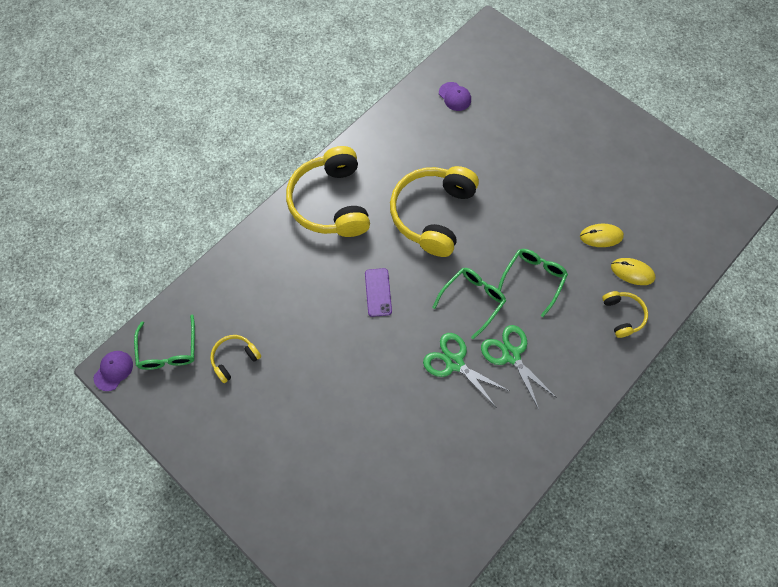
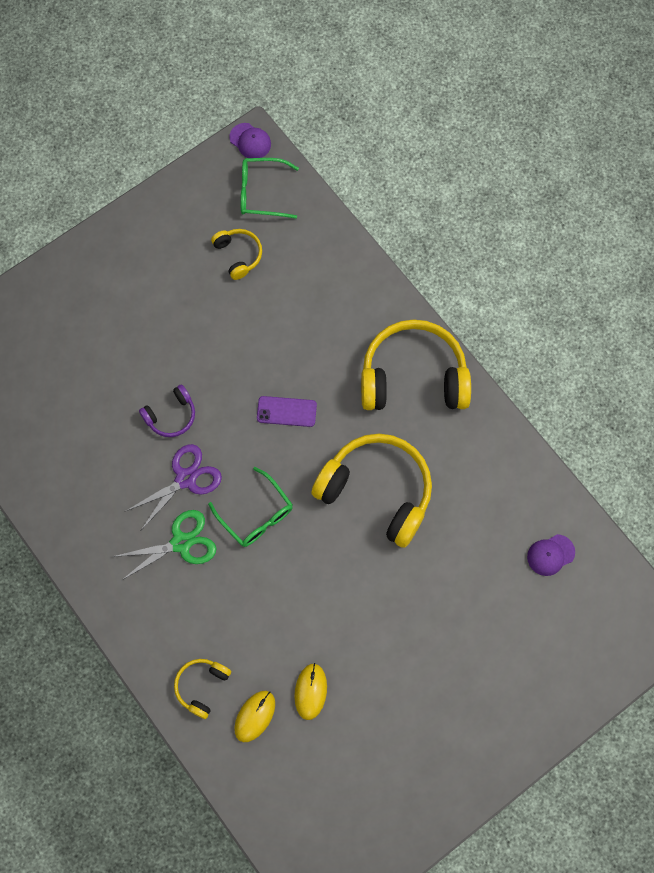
camera: 100 degrees right, 5 degrees up
green scissors [423,333,509,407] -> purple scissors [124,444,222,530]
green glasses [498,249,568,317] -> none
yellow headphones [602,291,648,338] -> yellow headphones turned 120 degrees clockwise [174,659,231,719]
none -> purple headphones [139,385,195,437]

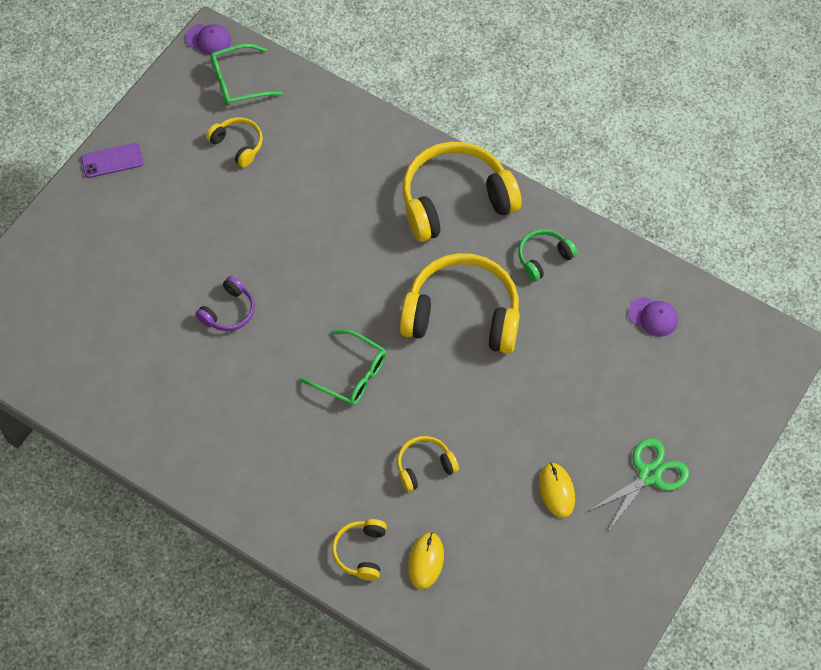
camera: 20 degrees left, 10 degrees down
green scissors [112,510,216,580] -> green scissors moved to [589,438,689,531]
purple scissors [124,444,222,530] -> none
purple phone [257,396,317,427] -> purple phone moved to [81,143,144,178]
yellow mouse [294,663,327,720] -> yellow mouse moved to [539,463,575,518]
purple cap [527,534,575,576] -> purple cap turned 105 degrees counterclockwise [628,297,678,337]
none -> yellow headphones [397,436,459,492]
none -> green headphones [518,229,577,281]

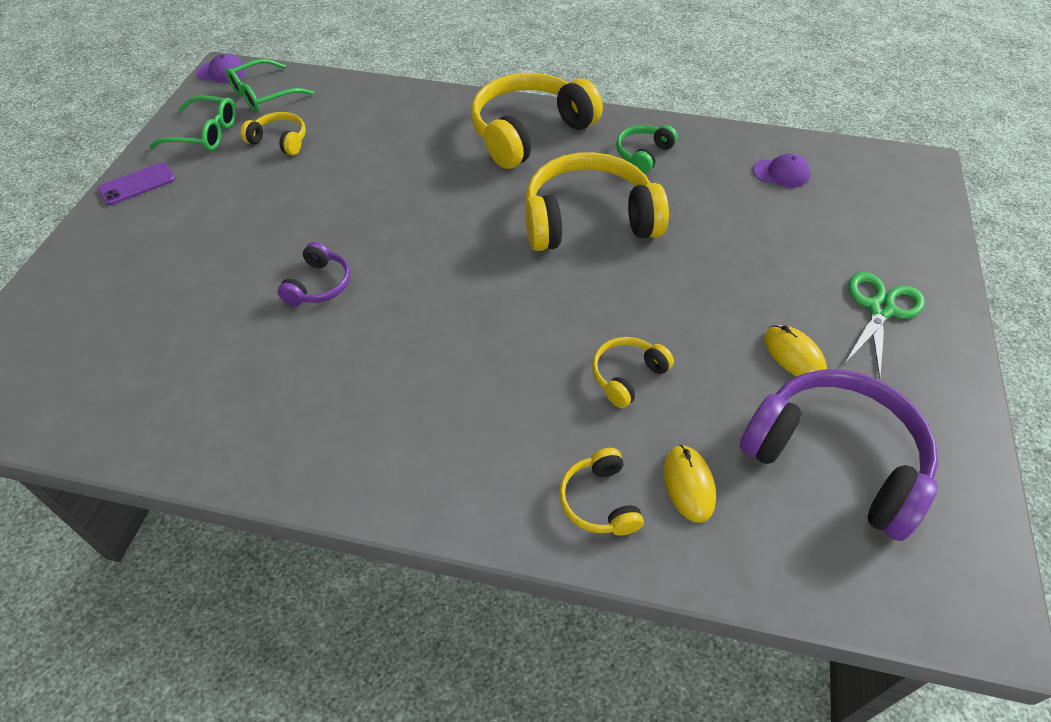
camera: 20 degrees left, 10 degrees down
green glasses [299,330,386,406] -> green glasses moved to [150,95,236,151]
none -> purple headphones [739,370,938,541]

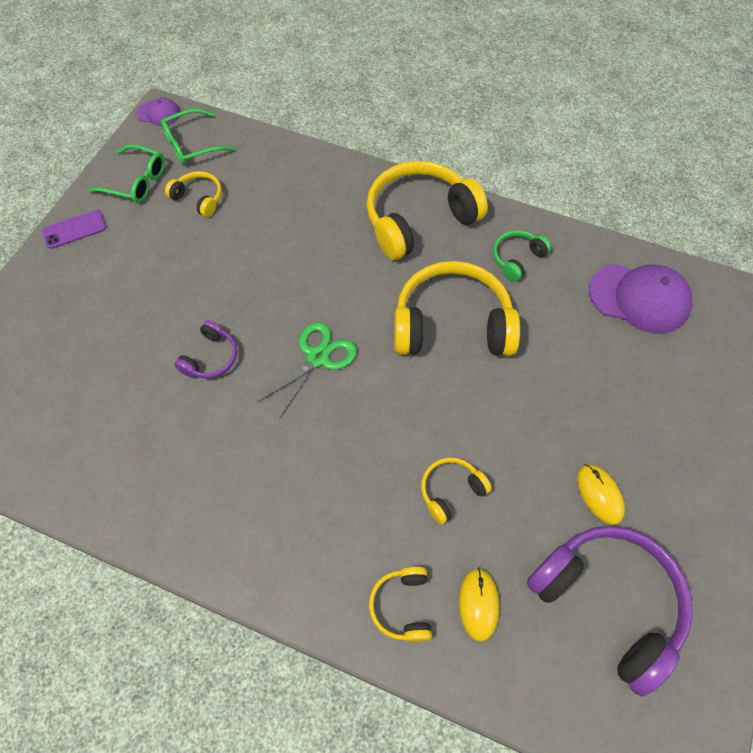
camera: 10 degrees right, 10 degrees up
purple cap [753,153,810,188] -> purple cap [589,264,692,334], size x1.95
green scissors [844,272,925,379] -> green scissors moved to [257,322,357,419]

